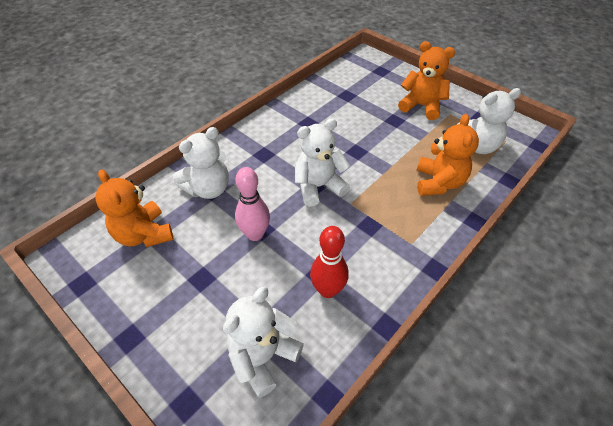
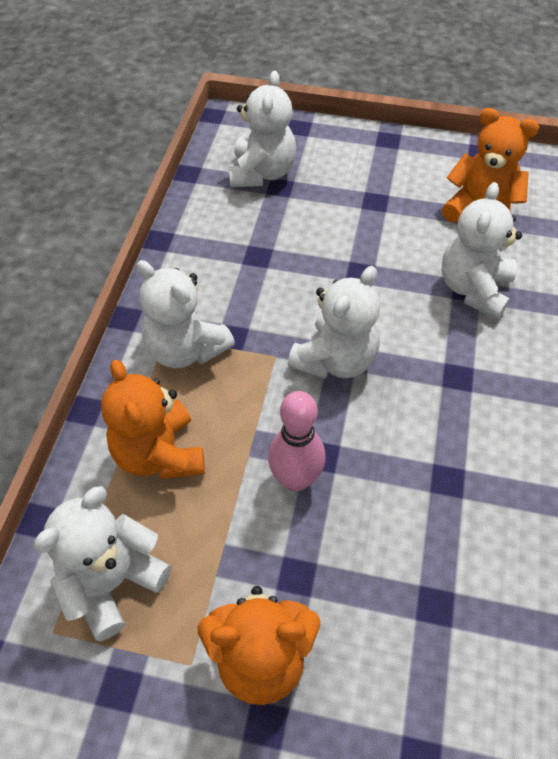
camera: 150 degrees right, 5 degrees up
pink bowling pin [235,167,270,241] -> pink bowling pin moved to [268,391,325,492]
red bowling pin [310,226,349,298] -> none
none -> white teddy bear [136,260,235,368]

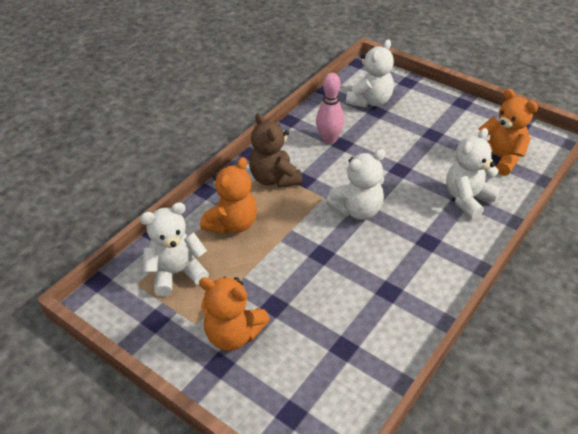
camera: 25 degrees right, 10 degrees down
orange teddy bear [101,360,205,479] -> orange teddy bear turned 150 degrees counterclockwise [200,157,257,235]
white teddy bear [136,260,235,368] -> brown teddy bear [249,113,302,188]
pink bowling pin [268,391,325,492] -> pink bowling pin moved to [316,73,344,144]

